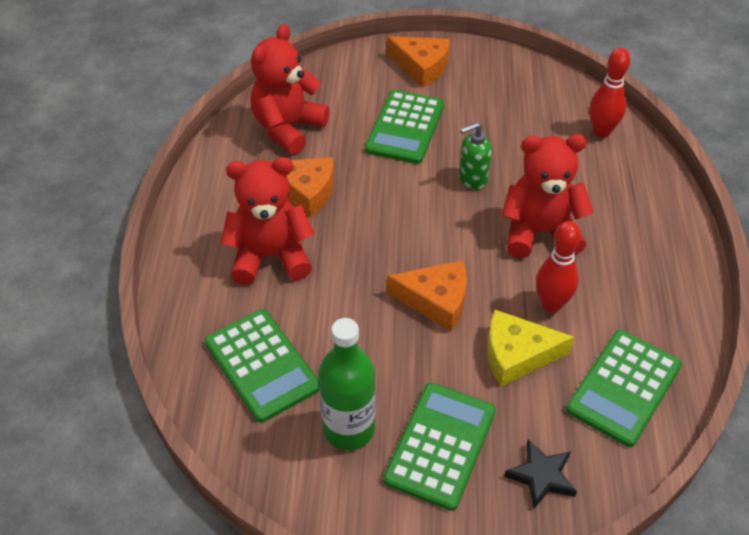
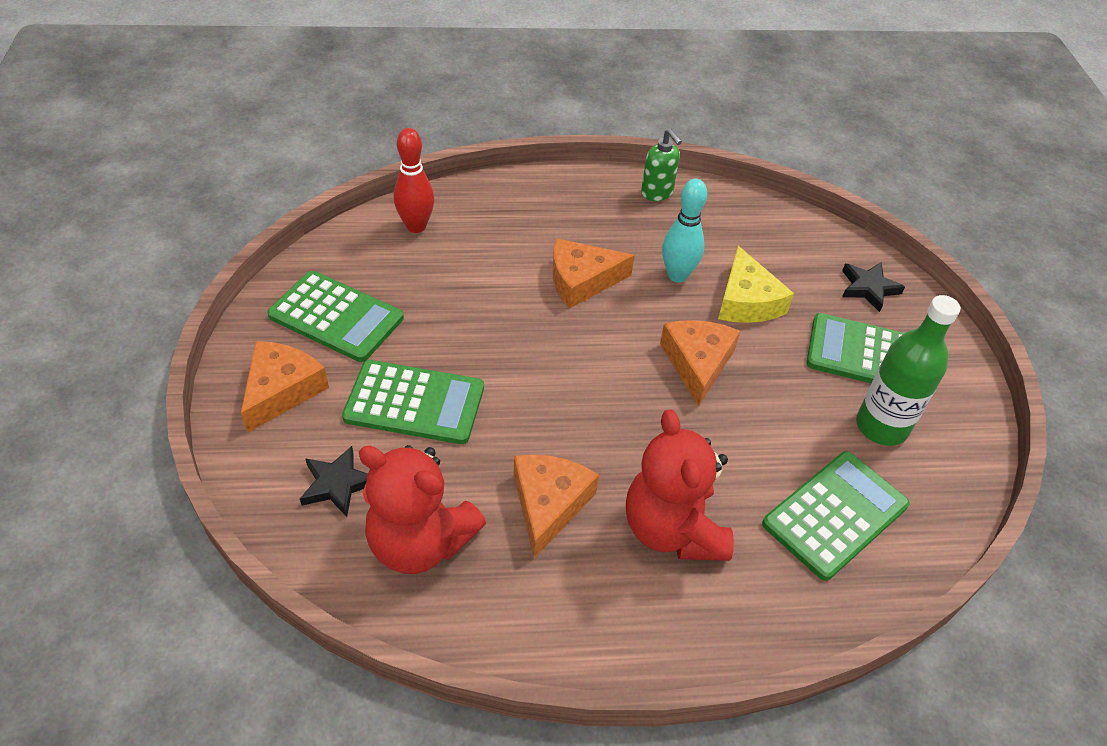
camera: 100 degrees left, 0 degrees up
green soap dispenser [459,122,492,190] -> green soap dispenser moved to [641,129,682,201]
red teddy bear [501,134,594,258] -> orange cheese [553,238,634,309]
red bowling pin [536,221,581,313] -> turquoise bowling pin [662,179,707,283]
green calculator [566,330,682,447] -> green calculator moved to [267,271,404,362]
none -> black star [300,446,368,517]

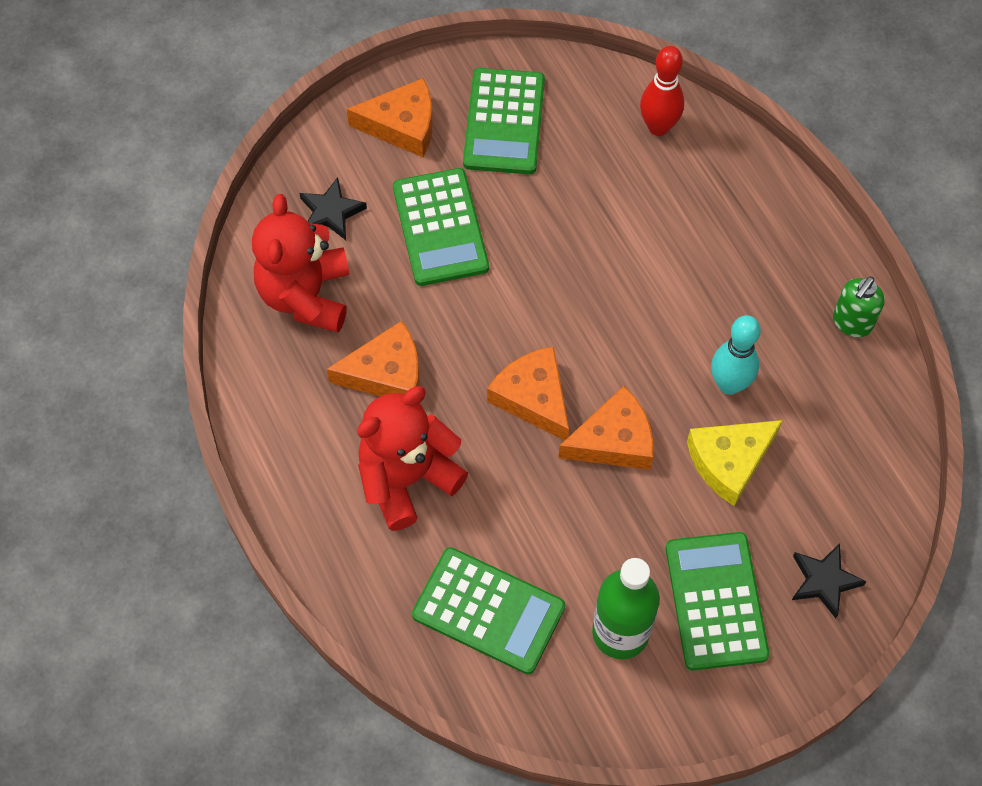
camera: 70 degrees right, 15 degrees up
orange cheese [553,238,634,309] -> orange cheese moved to [487,346,569,441]

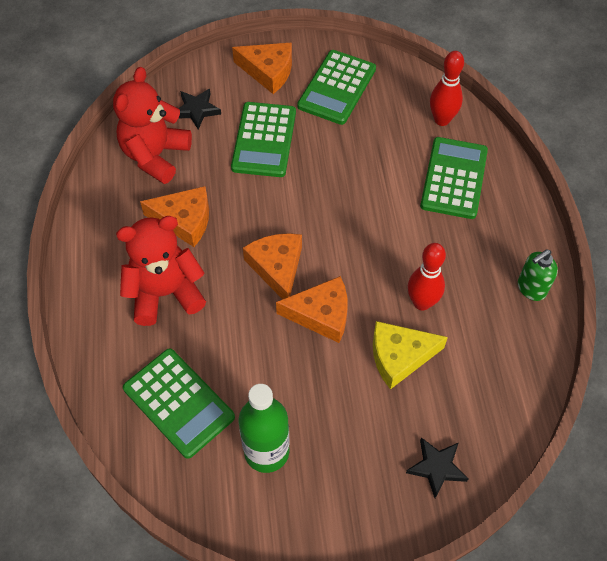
camera: 20 degrees right, 5 degrees down
green calculator [666,532,769,671] -> green calculator moved to [420,137,488,219]
turquoise bowling pin [711,315,761,395] -> red bowling pin [408,243,446,310]

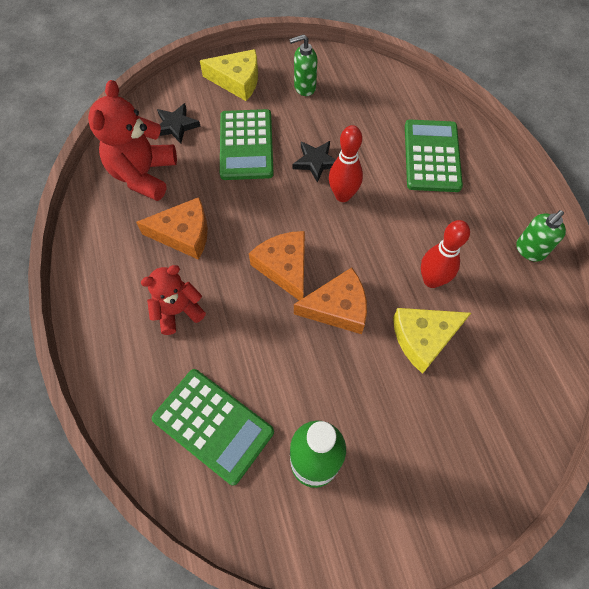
camera: 10 degrees left, 5 degrees up
red teddy bear [116,216,206,326] -> red teddy bear [141,265,206,335], size x0.64
orange cheese [232,42,292,94] -> yellow cheese [200,49,258,101]
green calculator [297,50,376,125] -> green soap dispenser [289,34,317,96]
black star [406,437,469,498] -> black star moved to [292,141,336,183]
red bowling pin [430,51,464,126] -> red bowling pin moved to [329,125,363,202]

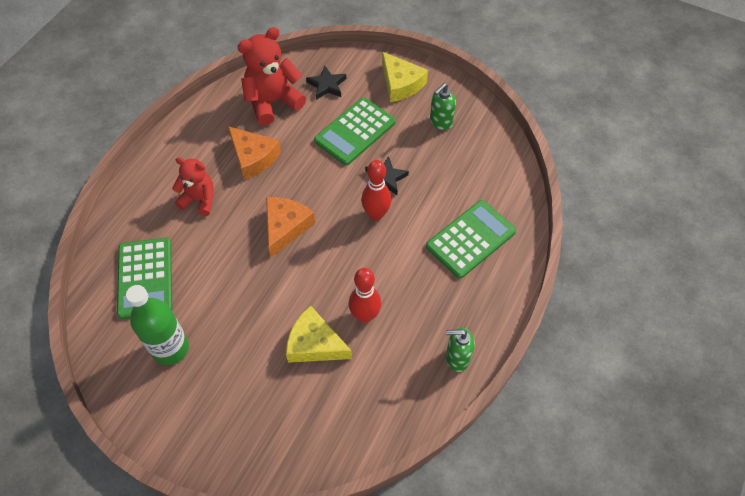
camera: 45 degrees right, 5 degrees down
green soap dispenser [289,34,317,96] -> green soap dispenser turned 75 degrees counterclockwise [430,83,456,130]
orange cheese [294,267,367,334] -> none

